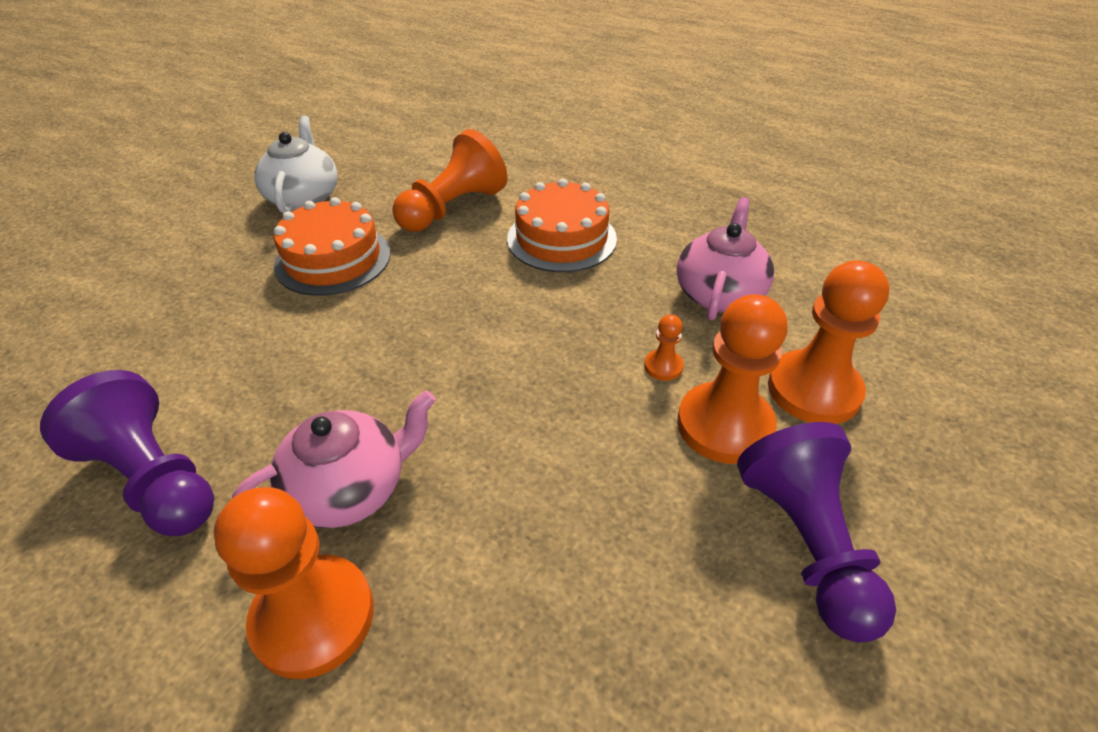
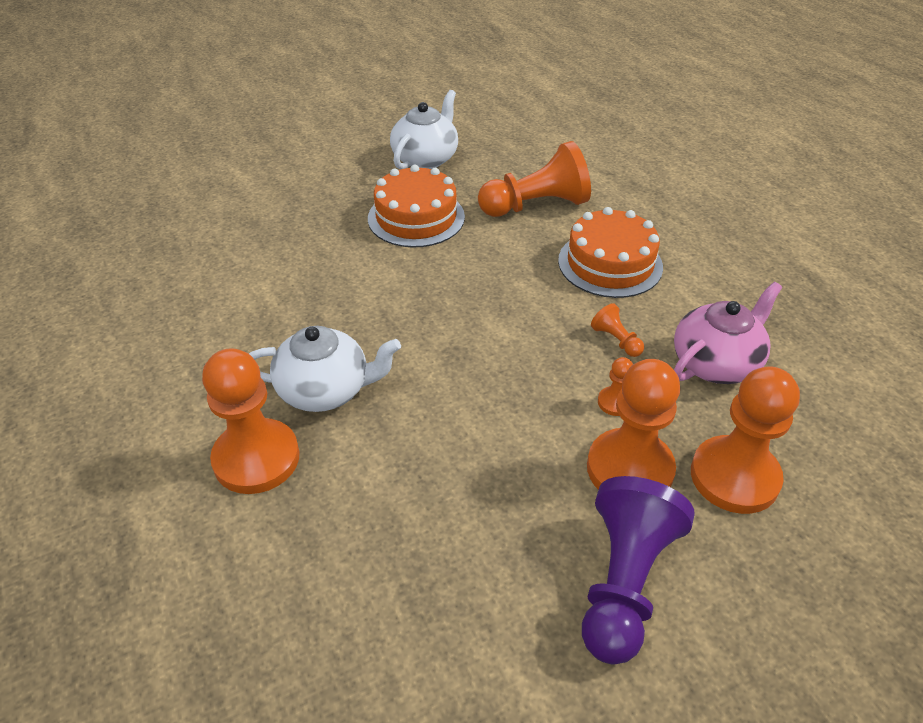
camera: 30 degrees right, 0 degrees up
purple pawn [40,370,214,536] -> none
pink teapot [232,390,436,528] -> white teapot [249,326,401,412]
none -> orange pawn [591,303,644,357]

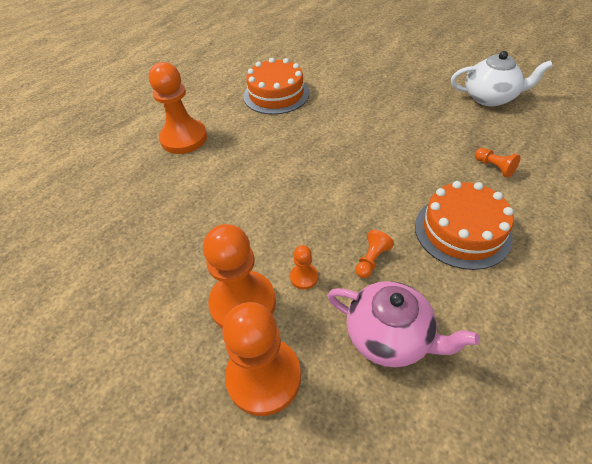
camera: 70 degrees right, 5 degrees up
white teapot [249,326,401,412] -> none
orange cake [368,165,465,248] -> orange cake moved to [244,58,310,115]
orange pawn [478,141,591,217] -> orange pawn [475,148,520,178], size x0.44
purple pawn [582,476,695,665] -> none

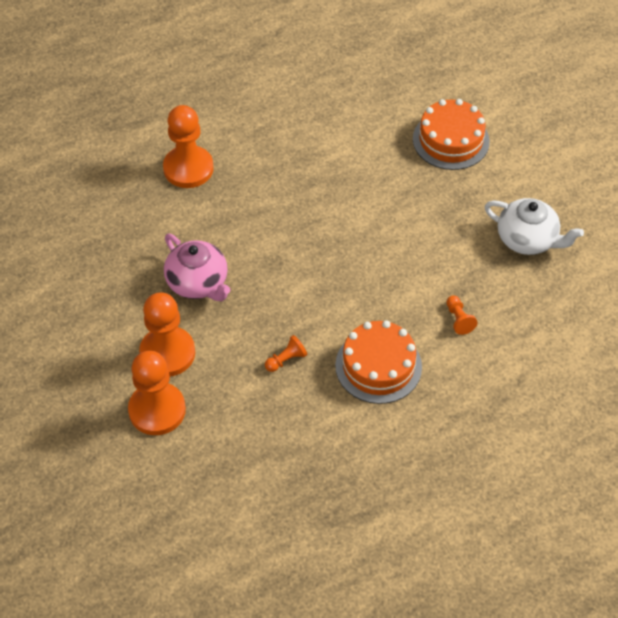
camera: 20 degrees right, 5 degrees up
orange cake [244,58,310,115] -> orange cake moved to [413,99,490,170]
orange pawn [290,245,318,290] -> none
pink teapot [327,281,479,368] -> pink teapot moved to [164,234,231,301]

